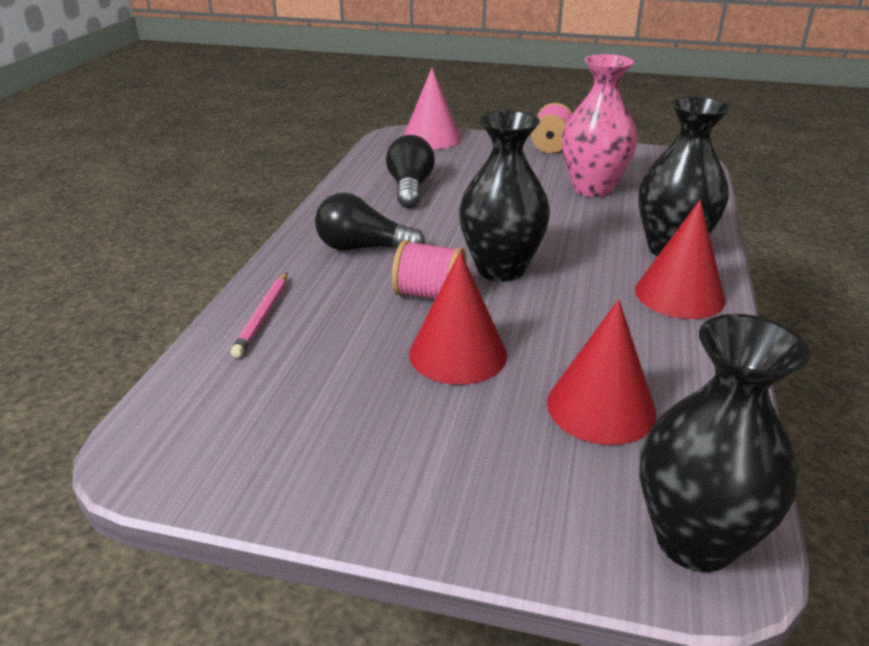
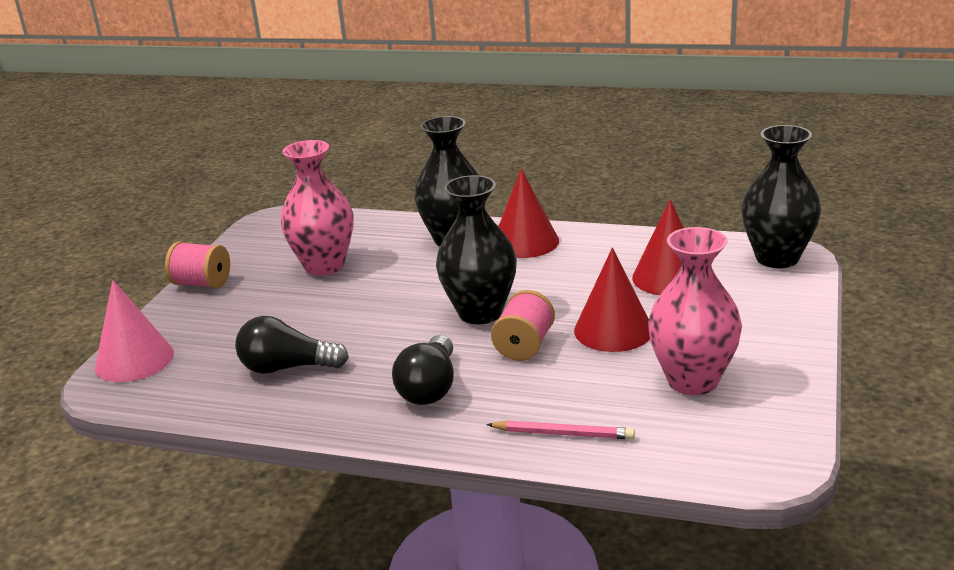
camera: 85 degrees left, 5 degrees down
none -> pink vase [648,227,742,395]

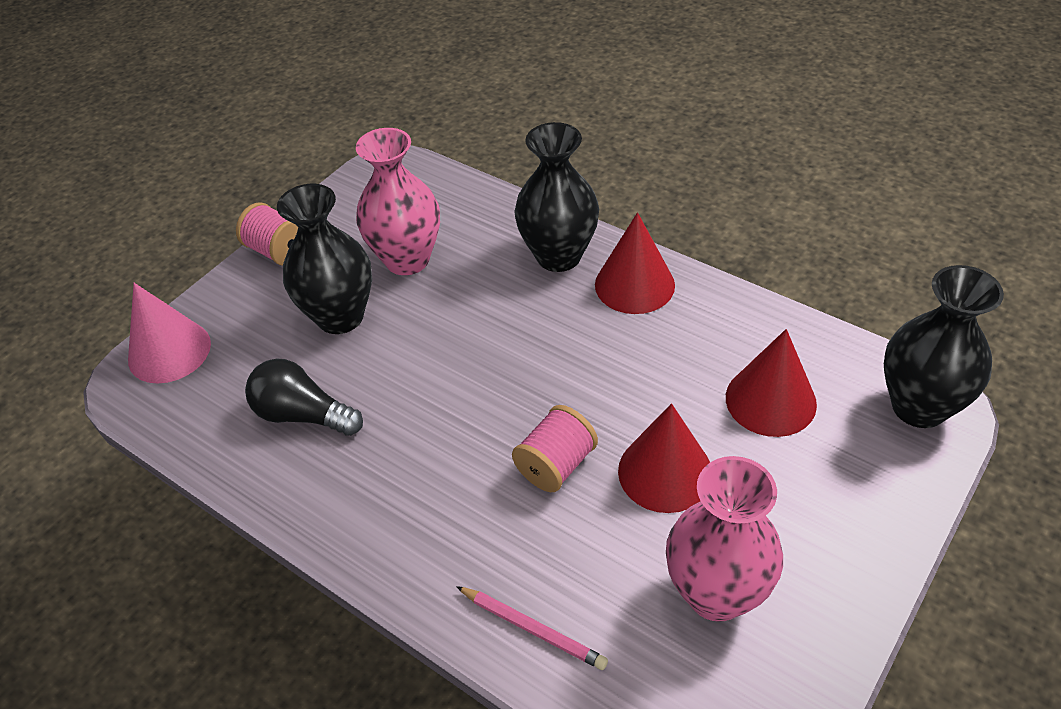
camera: 20 degrees right, 20 degrees up
black light bulb [392,335,454,405] -> none
black vase [436,175,517,324] -> black vase moved to [277,184,372,334]

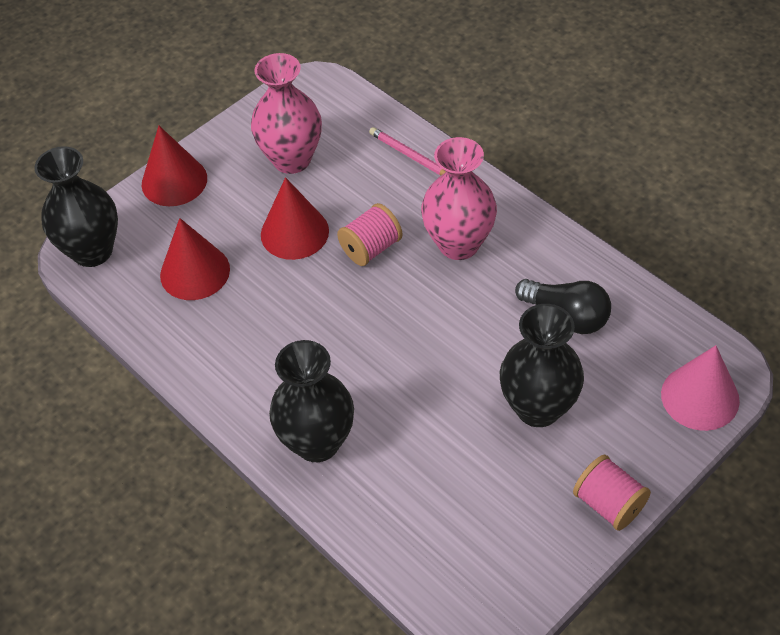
camera: 170 degrees left, 5 degrees up
pink vase [356,128,440,275] -> pink vase moved to [421,137,497,260]
red cone [595,212,675,314] -> red cone moved to [142,126,207,206]

